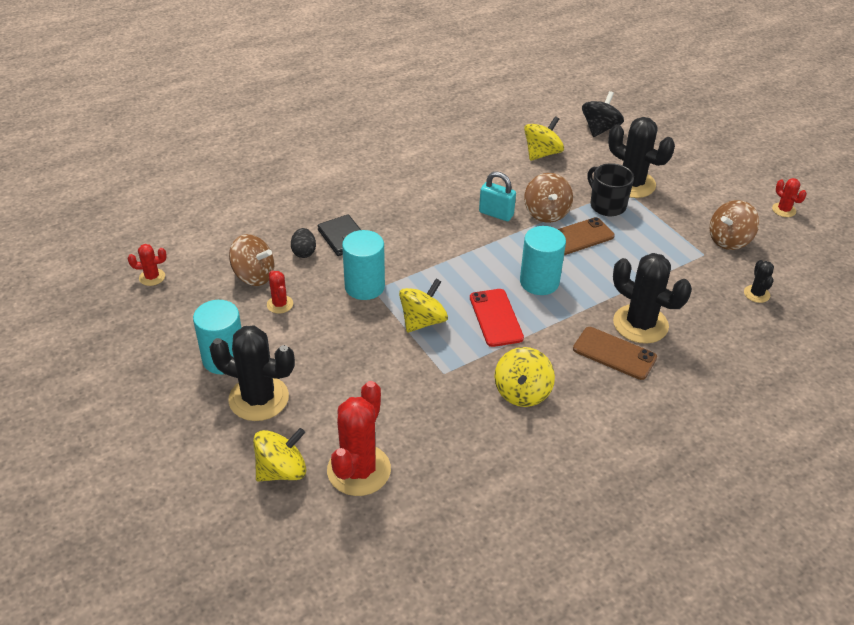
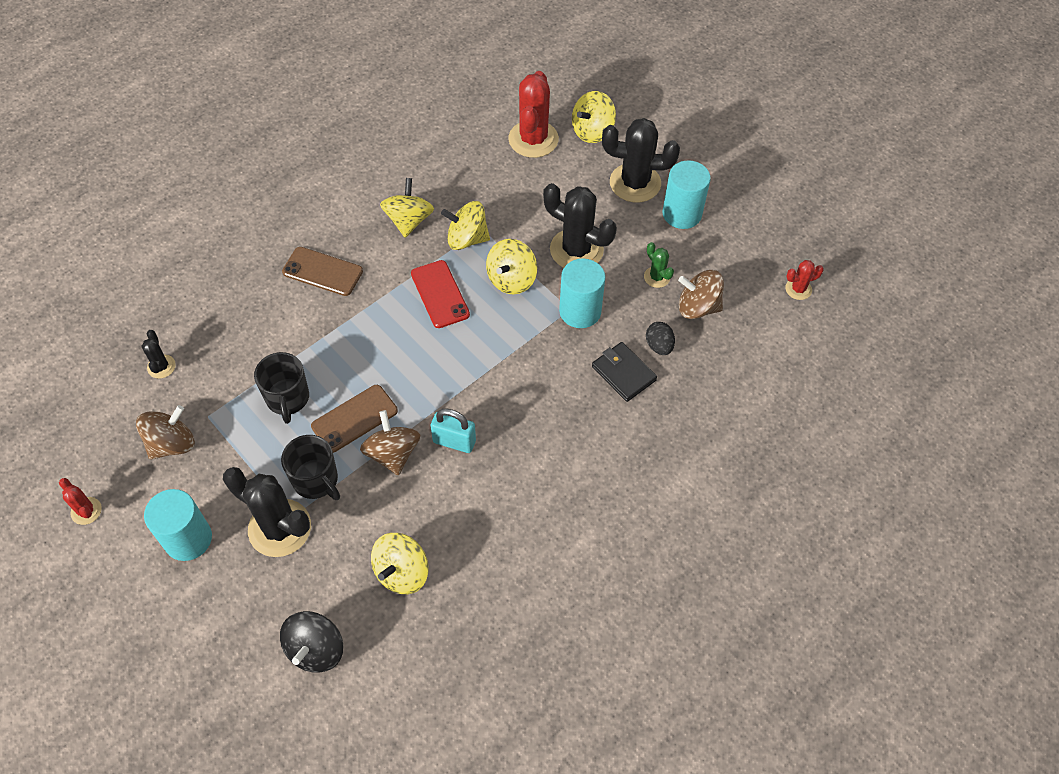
camera: 170 degrees right, 15 degrees up
red cactus [267,270,293,313] -> green cactus [644,242,674,288]
turquoise cylinder [520,226,566,295] -> turquoise cylinder moved to [144,489,212,561]
black cactus [613,253,692,344] -> black cactus moved to [543,183,617,268]
none -> black mug [254,352,309,424]
none -> yellow spinning top [441,201,490,250]

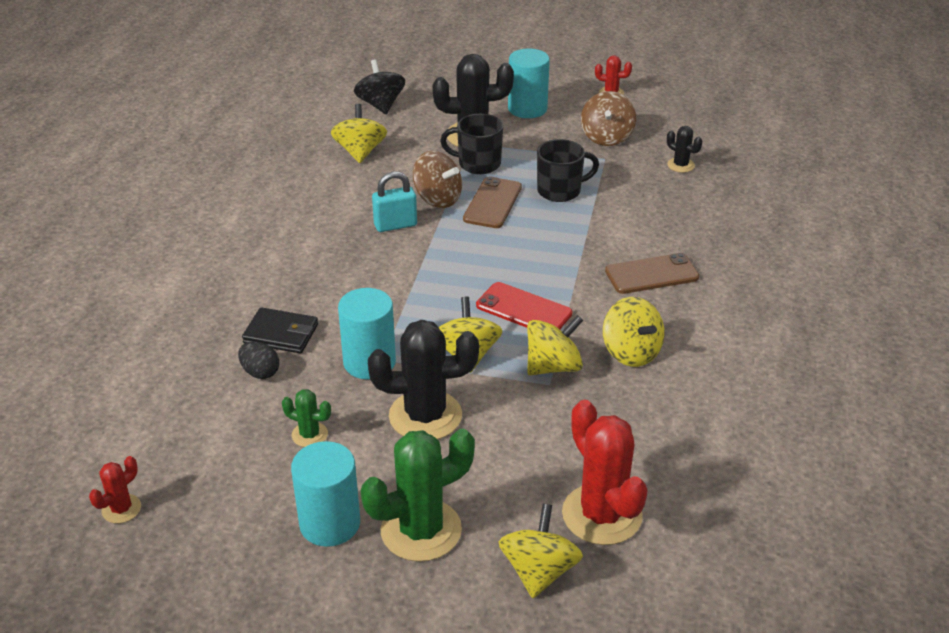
camera: 145 degrees right, 20 degrees down
black mug [254,352,309,424] -> black mug turned 120 degrees clockwise [537,139,599,202]
black cactus [602,118,680,202] -> green cactus [361,429,475,562]
brown spinning top [678,270,724,319] -> none

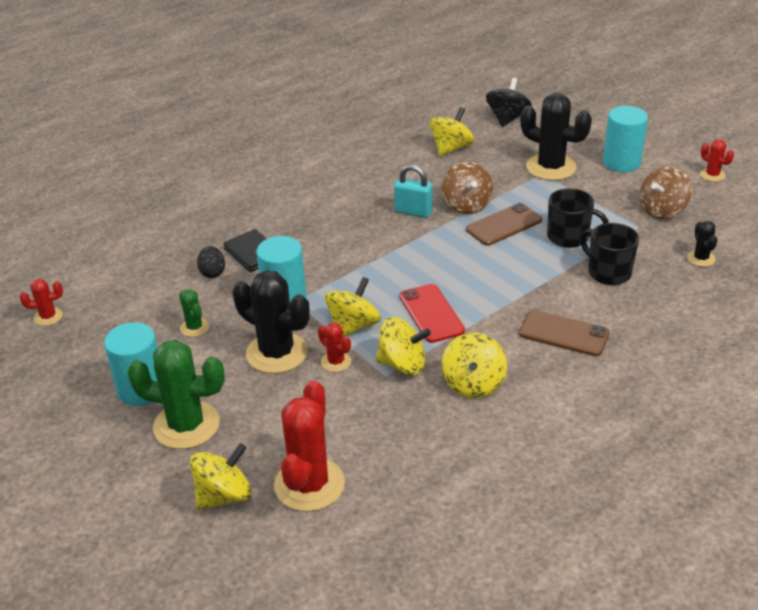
camera: 40 degrees right, 0 degrees up
black mug [440,114,503,174] -> black mug moved to [580,223,639,285]
none -> red cactus [318,323,351,372]

